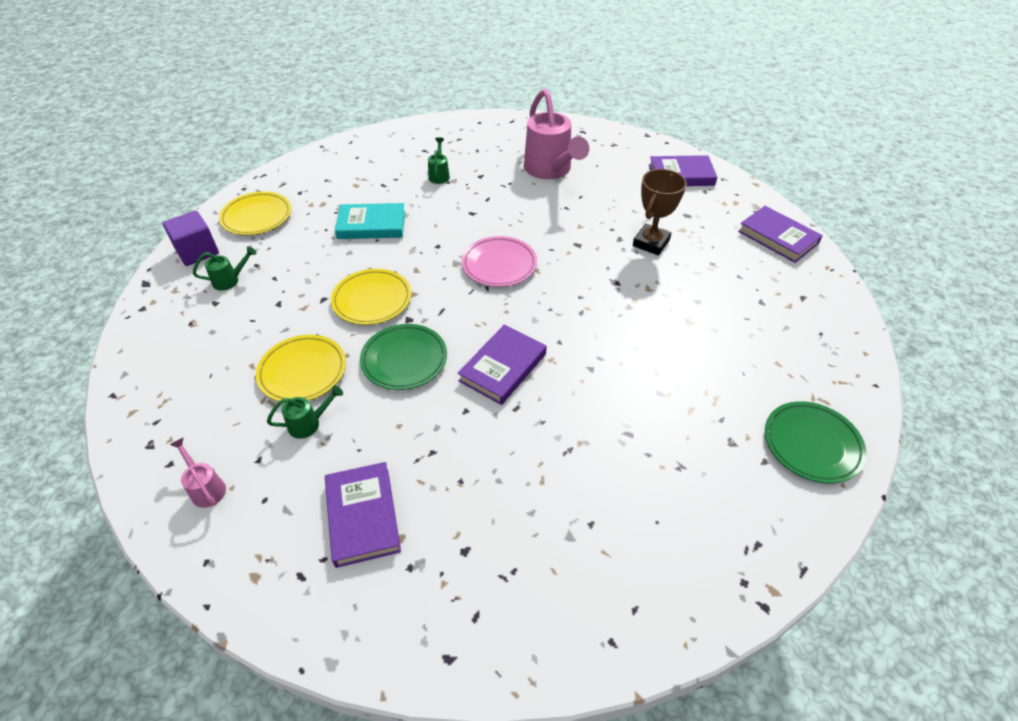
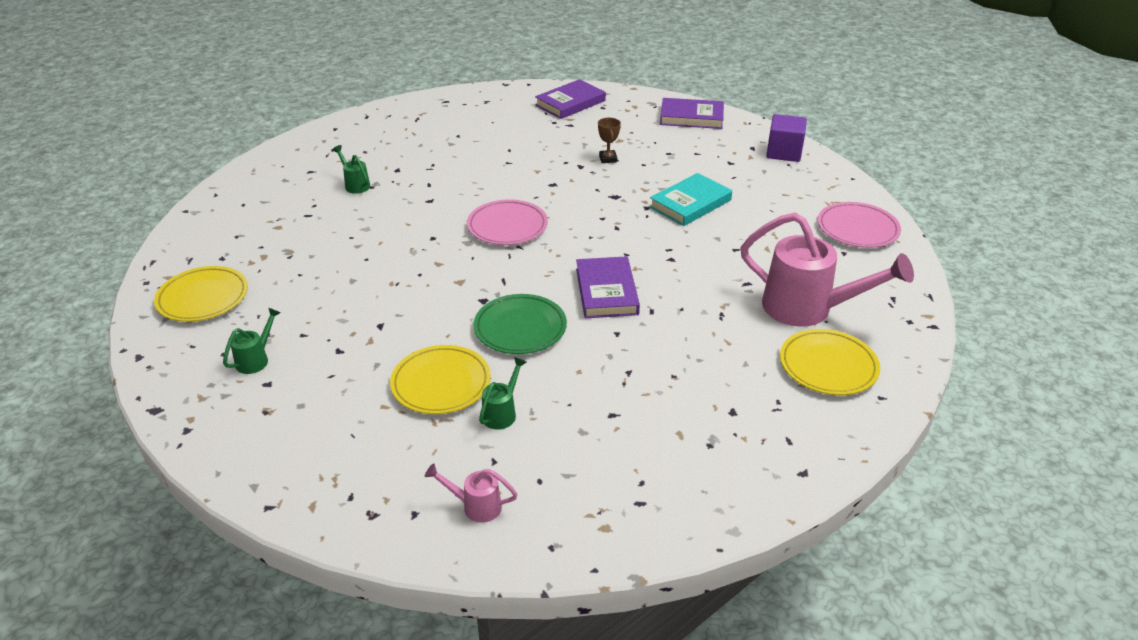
camera: 40 degrees left, 10 degrees down
purple cube [162,210,219,266] -> purple cube moved to [766,114,807,162]
purple book [325,462,401,568] -> none
yellow plate [331,269,411,325] -> yellow plate moved to [780,329,880,395]
turquoise book [335,203,405,239] -> turquoise book moved to [649,173,732,226]
pink watering can [524,89,589,179] -> pink watering can moved to [740,213,914,327]
brown trophy [633,169,687,255] -> brown trophy [598,118,621,163], size x0.56
green plate [765,401,867,483] -> pink plate [818,202,901,248]

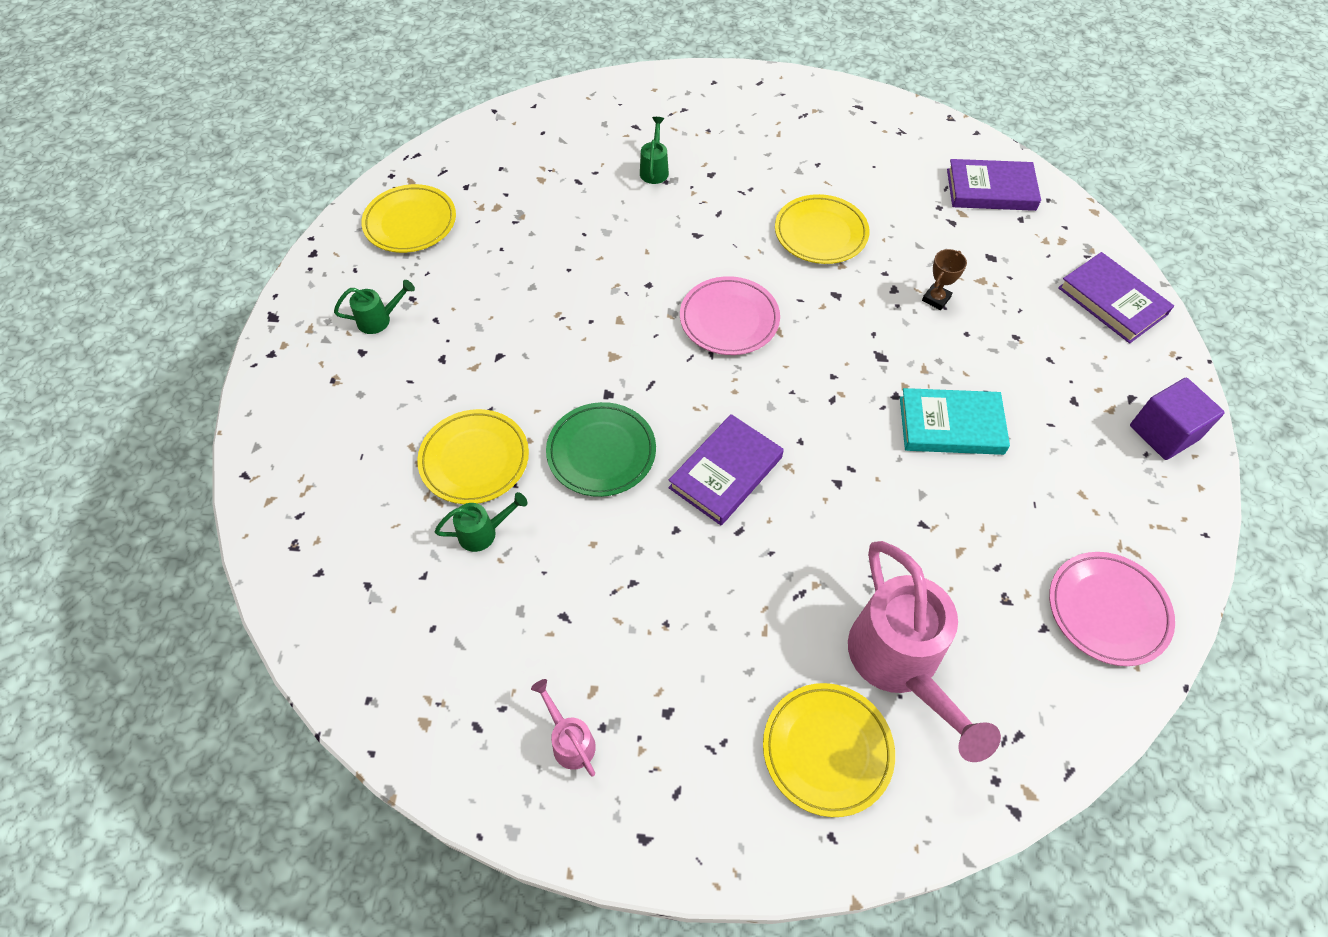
camera: 45 degrees right, 20 degrees up
pink watering can [425,464,518,523] -> pink watering can moved to [531,679,596,776]
none -> yellow plate [775,194,869,264]

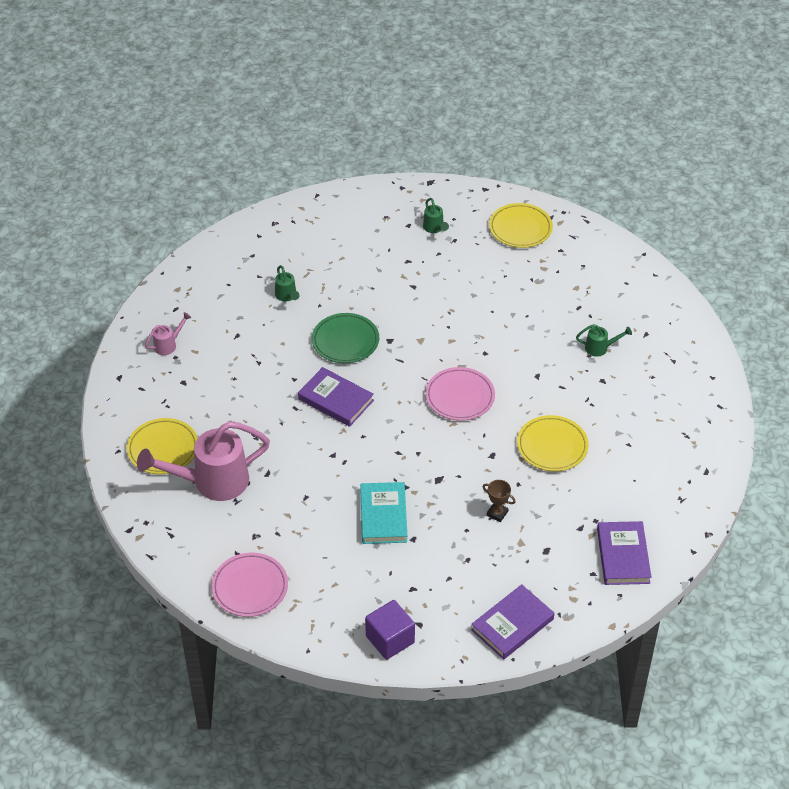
camera: 85 degrees right, 10 degrees down
yellow plate [417,409,529,504] -> none

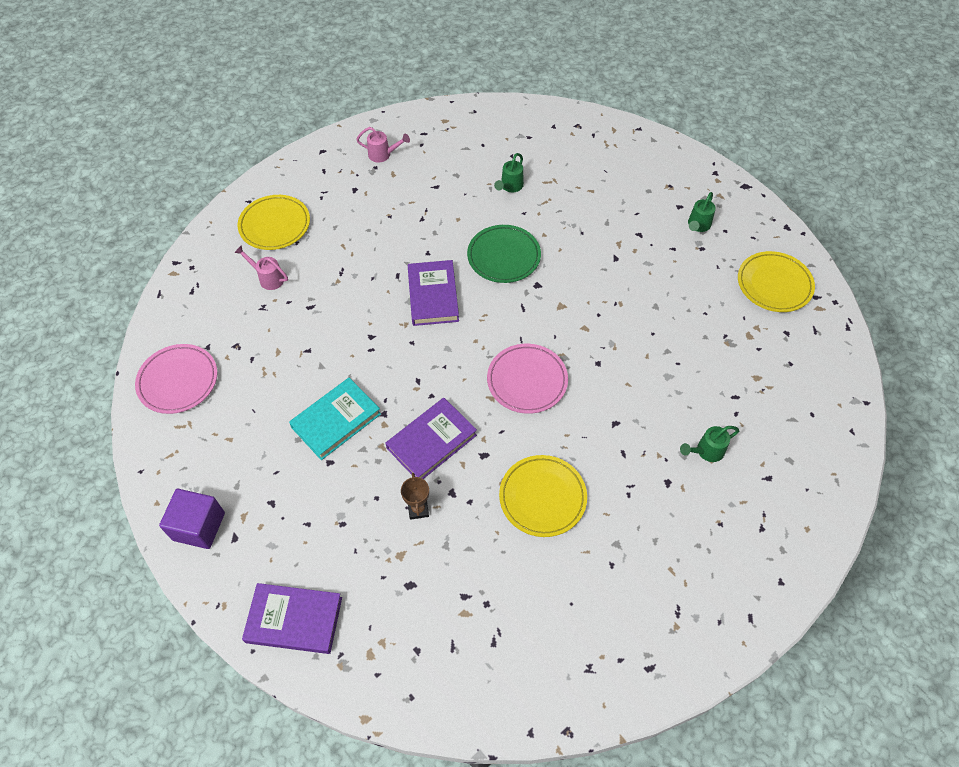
camera: 50 degrees right, 10 degrees up
pink watering can [137,421,270,501] -> pink watering can [234,245,288,290], size x0.44
green watering can [576,324,632,357] -> green watering can turned 105 degrees clockwise [680,426,739,462]
purple book [597,521,652,585] -> purple book moved to [386,398,477,479]

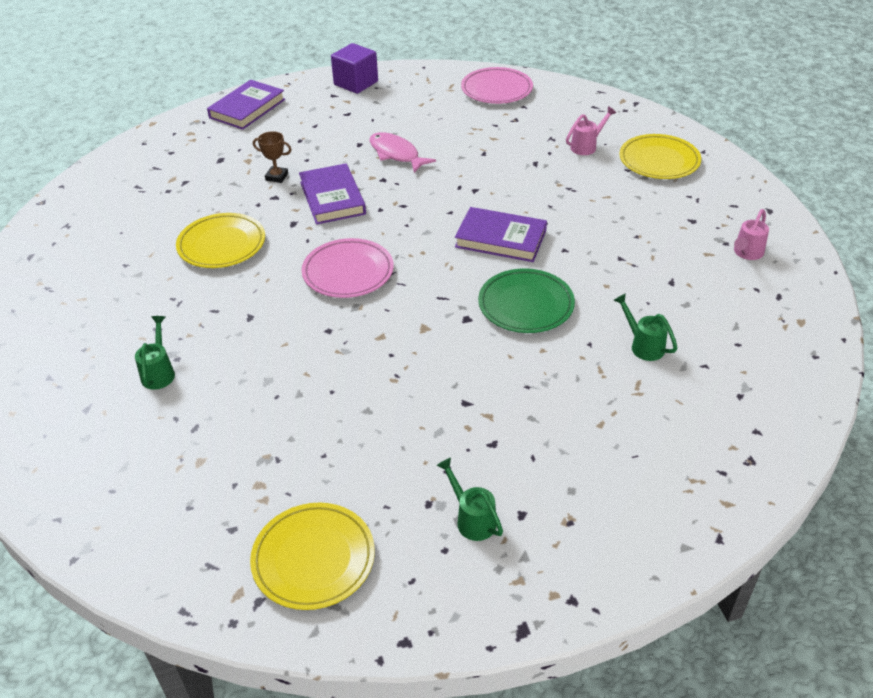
camera: 115 degrees right, 15 degrees down
turquoise book [289,378,381,460] -> pink fish [369,132,436,173]

